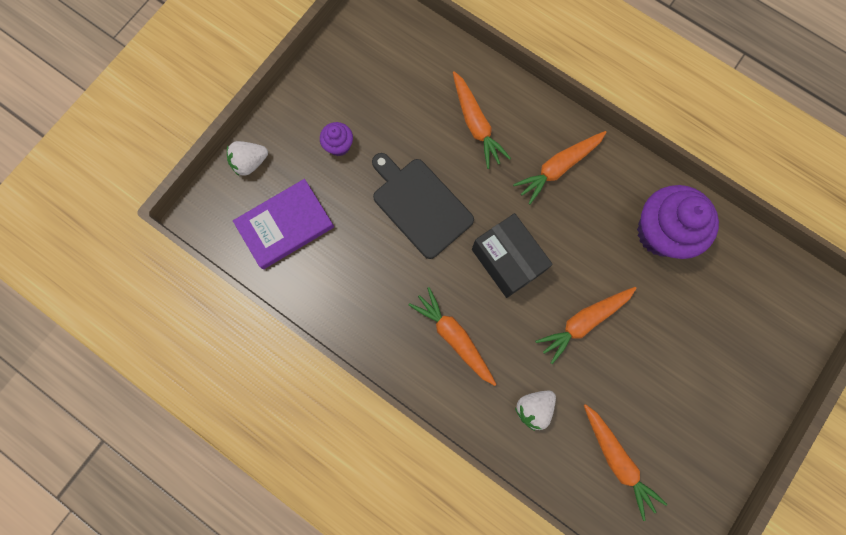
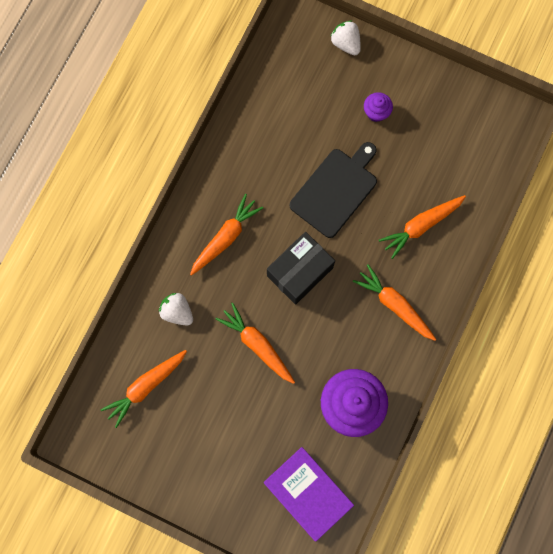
camera: 80 degrees right, 0 degrees up
purple book [233,179,334,269] -> purple book moved to [264,447,354,542]

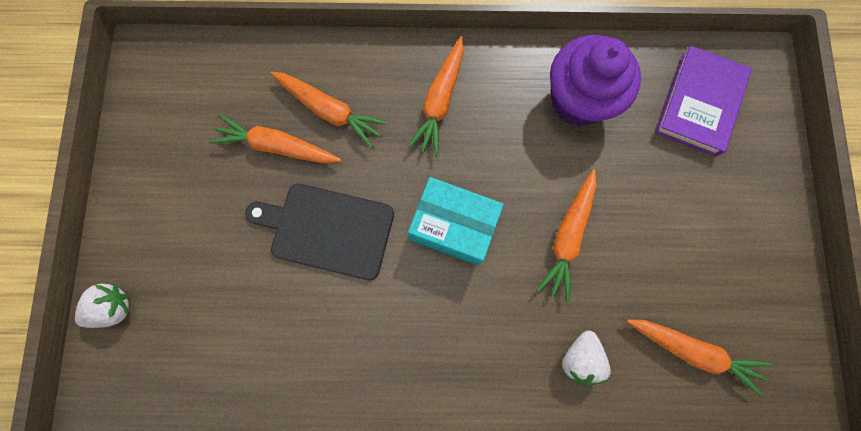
camera: 115 degrees left, 0 degrees up
orange carrot [190,194,263,276] -> orange carrot moved to [209,114,341,163]
black box [267,232,335,305] -> turquoise box [408,177,504,265]
white strawberry [330,21,361,55] -> white strawberry turned 150 degrees counterclockwise [75,283,130,328]
purple cupcake [364,92,393,122] -> none

